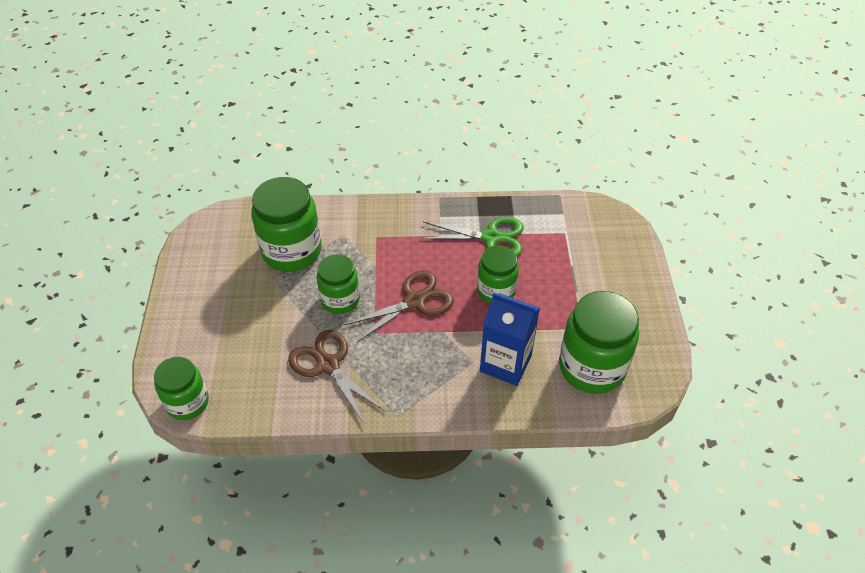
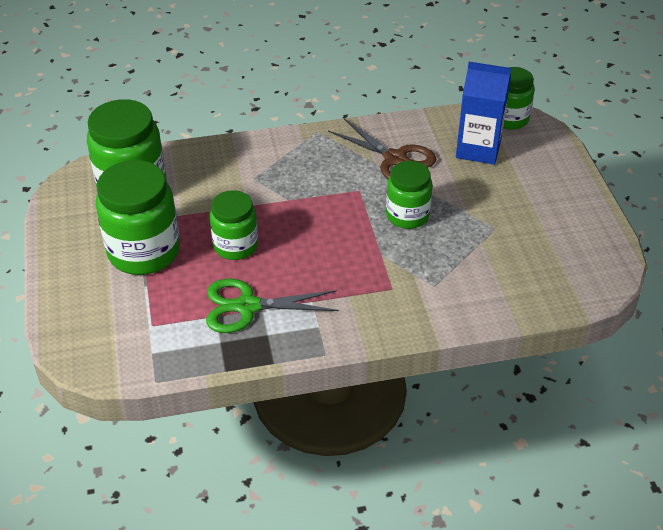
camera: 170 degrees right, 5 degrees down
green jar [251,177,322,272] -> green jar moved to [96,160,180,275]
brown scissors [344,271,454,343] -> none
blue carton [480,292,540,386] -> blue carton moved to [456,62,511,165]

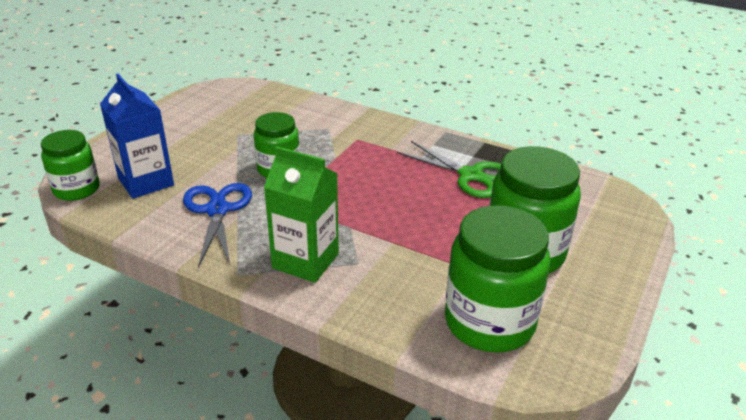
camera: 140 degrees left, 10 degrees down
green jar [210,190,258,260] -> none
brown scissors [328,118,436,179] -> blue scissors [183,183,252,267]
none -> green carton [264,146,339,283]

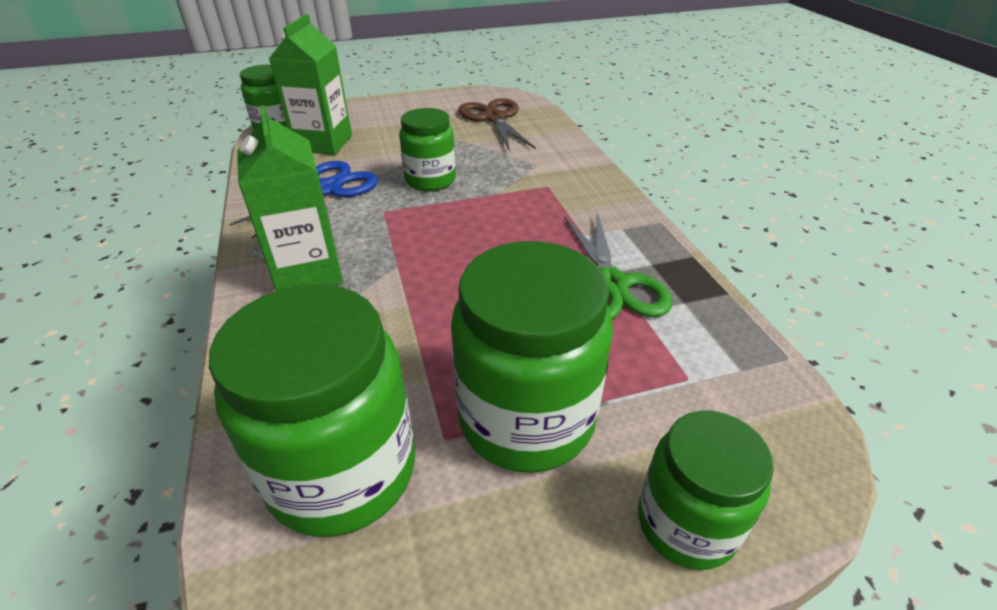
camera: 45 degrees right, 5 degrees up
blue carton [100,74,174,199] -> green carton [269,14,352,155]
none -> brown scissors [458,98,536,152]
none -> green jar [638,411,774,570]

